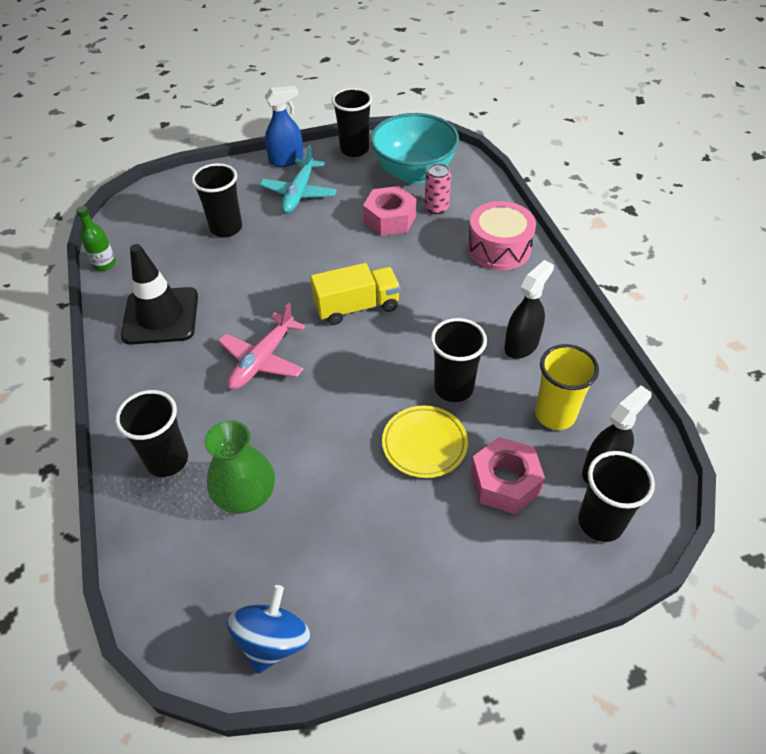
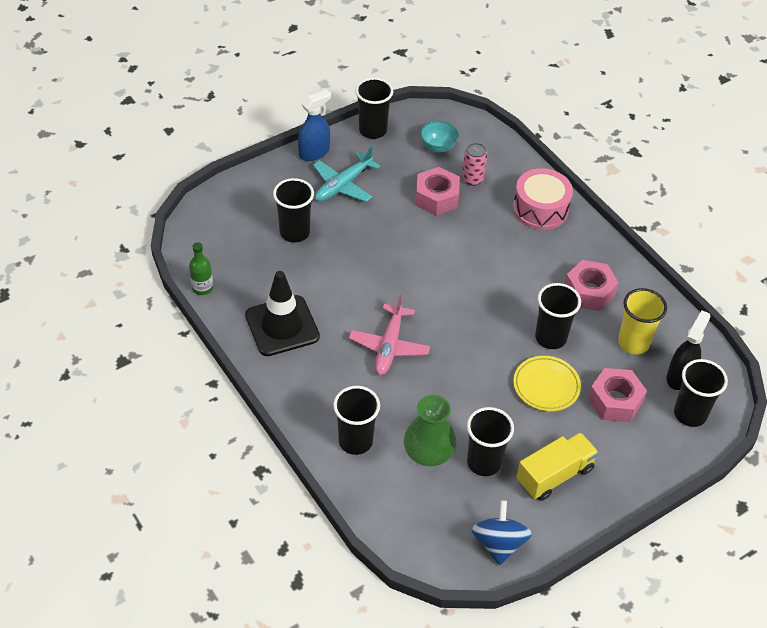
camera: 20 degrees left, 0 degrees up
turquoise plane [260,145,337,213] -> turquoise plane turned 45 degrees clockwise [313,146,380,202]
yellow truck [310,263,400,325] -> yellow truck moved to [516,432,599,501]
turquoise bowl [370,113,459,184] -> turquoise bowl [420,121,459,153], size x0.48
black spray bottle [504,260,554,359] -> pink nut [565,260,619,311]
none -> black cup [467,407,514,476]

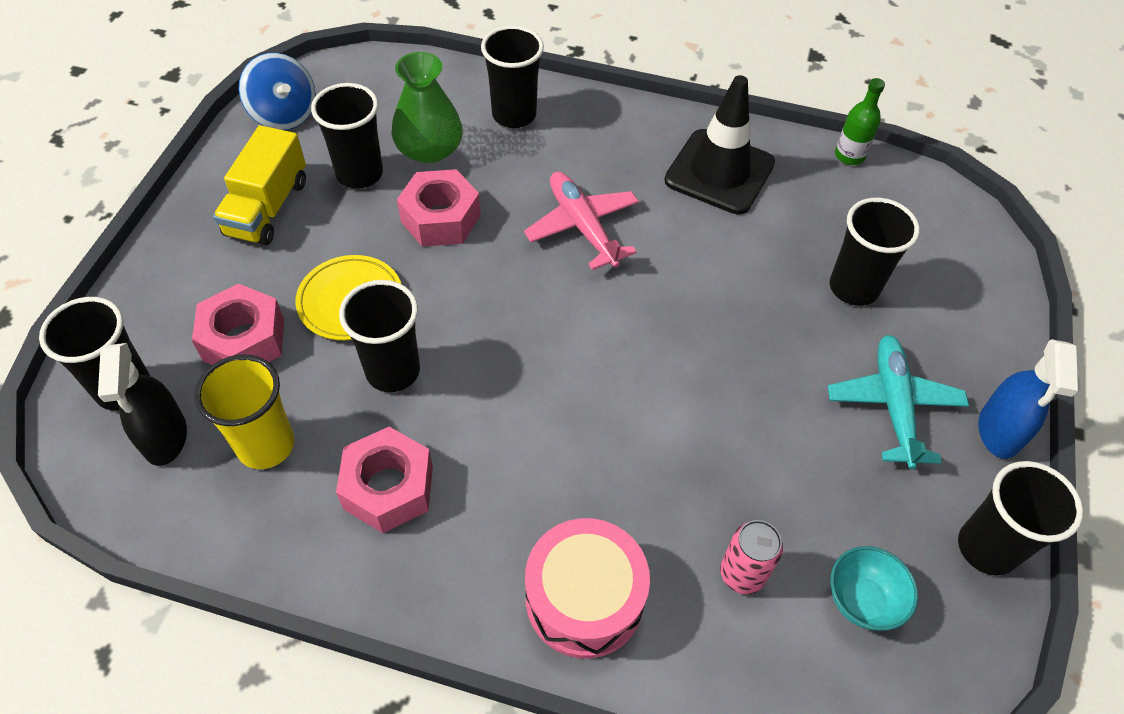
camera: 140 degrees right, 5 degrees up
pink nut [416,167,460,215] -> pink nut moved to [397,169,481,247]

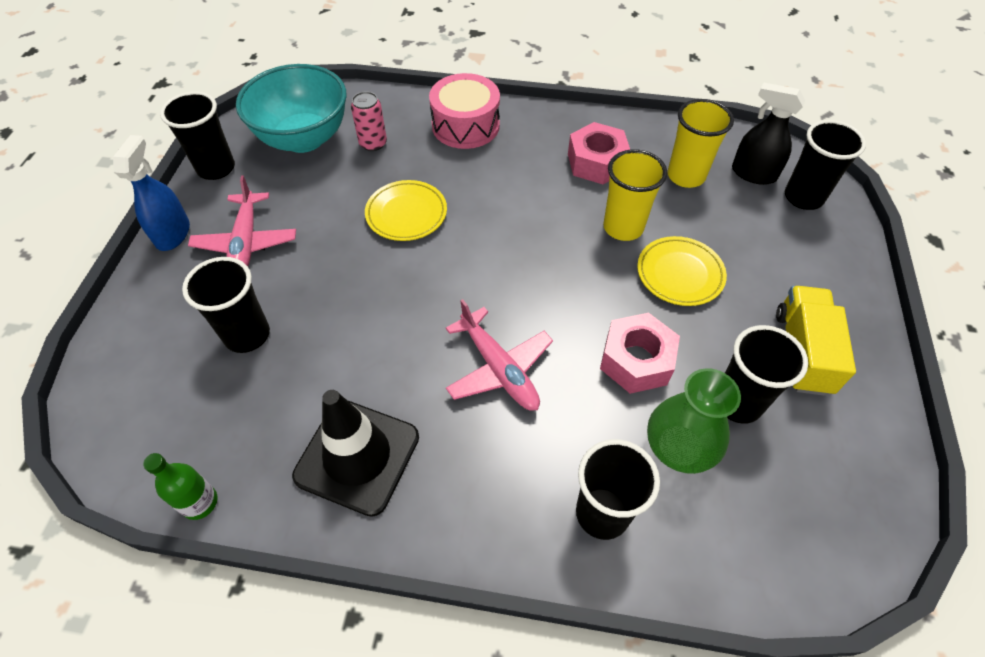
camera: 175 degrees right, 0 degrees up
black spray bottle [98,343,187,466] -> black spray bottle turned 45 degrees counterclockwise [732,83,805,185]
pink nut [192,284,284,365] -> none
blue spinning top [239,53,316,130] -> none
black cup [339,280,420,392] -> yellow cup [603,149,667,241]
turquoise plane [828,335,969,469] -> pink plane [188,175,296,266]
turquoise bowl [831,546,918,630] -> turquoise bowl [236,64,346,153], size x2.09
none -> yellow plate [365,180,447,241]

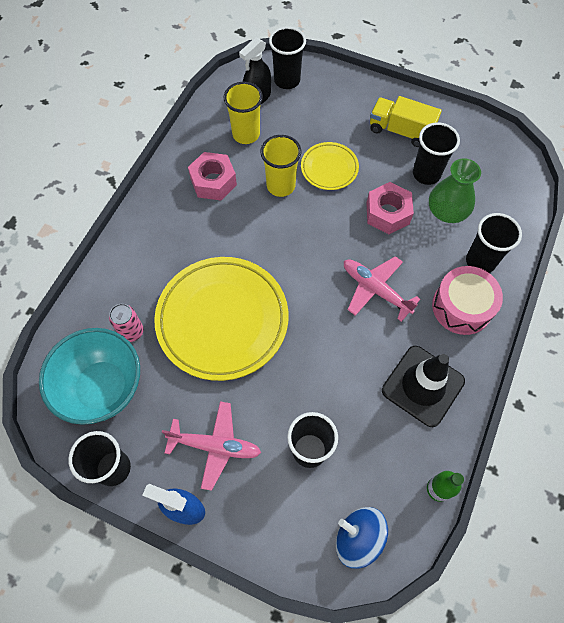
camera: 75 degrees left, 10 degrees up
yellow plate [365,180,447,241] -> yellow plate [154,257,288,381], size x2.03
pink drum [429,73,500,149] -> pink drum moved to [432,266,503,335]
pink plane [446,299,553,411] -> pink plane turned 120 degrees counterclockwise [344,256,420,322]
none -> blue spinning top [336,507,388,568]

